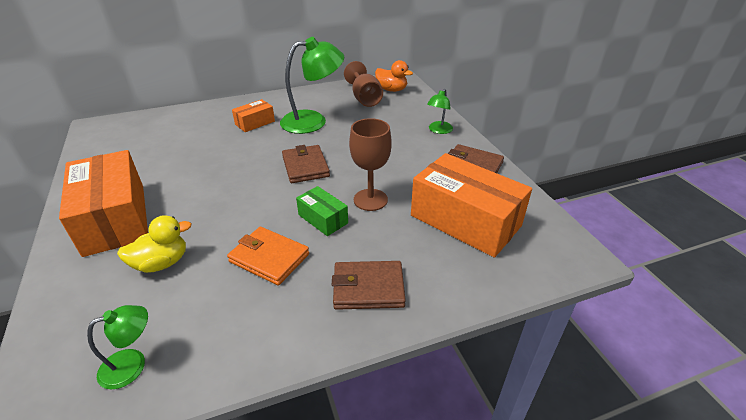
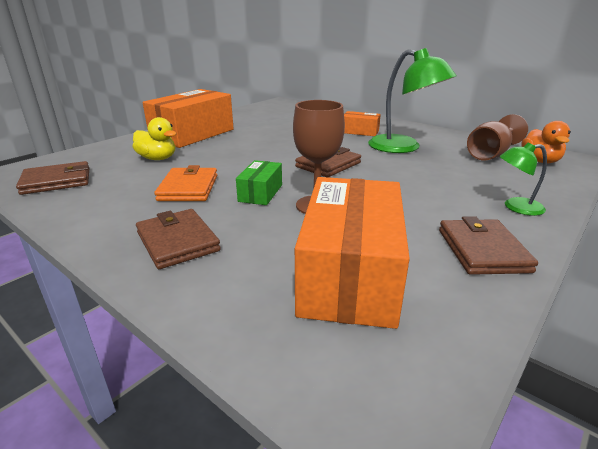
camera: 60 degrees right, 10 degrees down
green lamp [87,305,148,390] -> brown wallet [16,161,89,195]

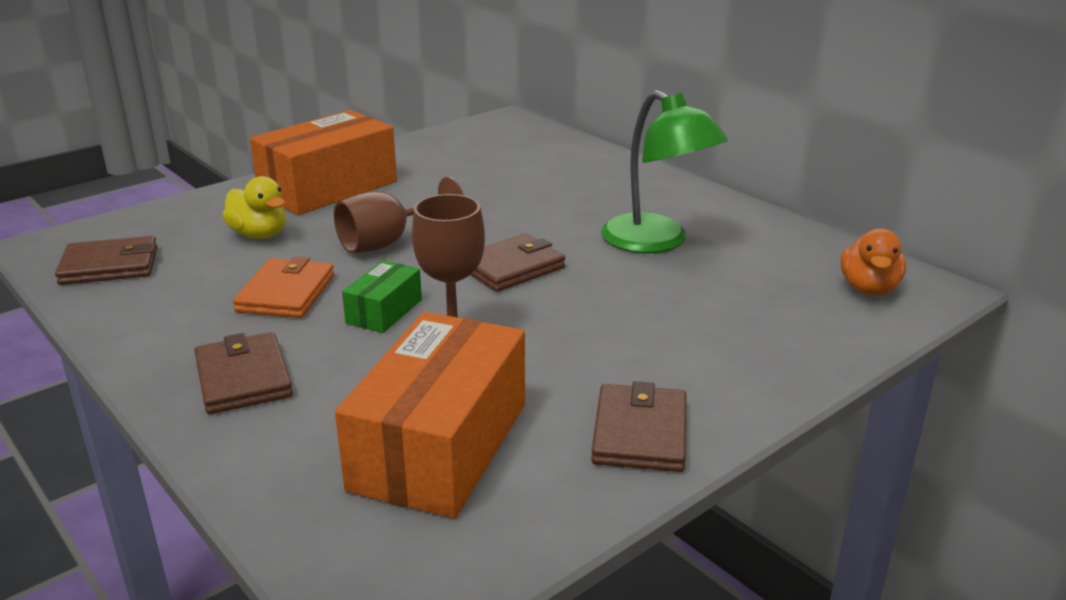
camera: 10 degrees right, 0 degrees up
orange box [344,111,381,136] -> none
brown goblet [467,114,528,161] -> brown goblet moved to [334,177,464,253]
green lamp [500,142,547,216] -> none

